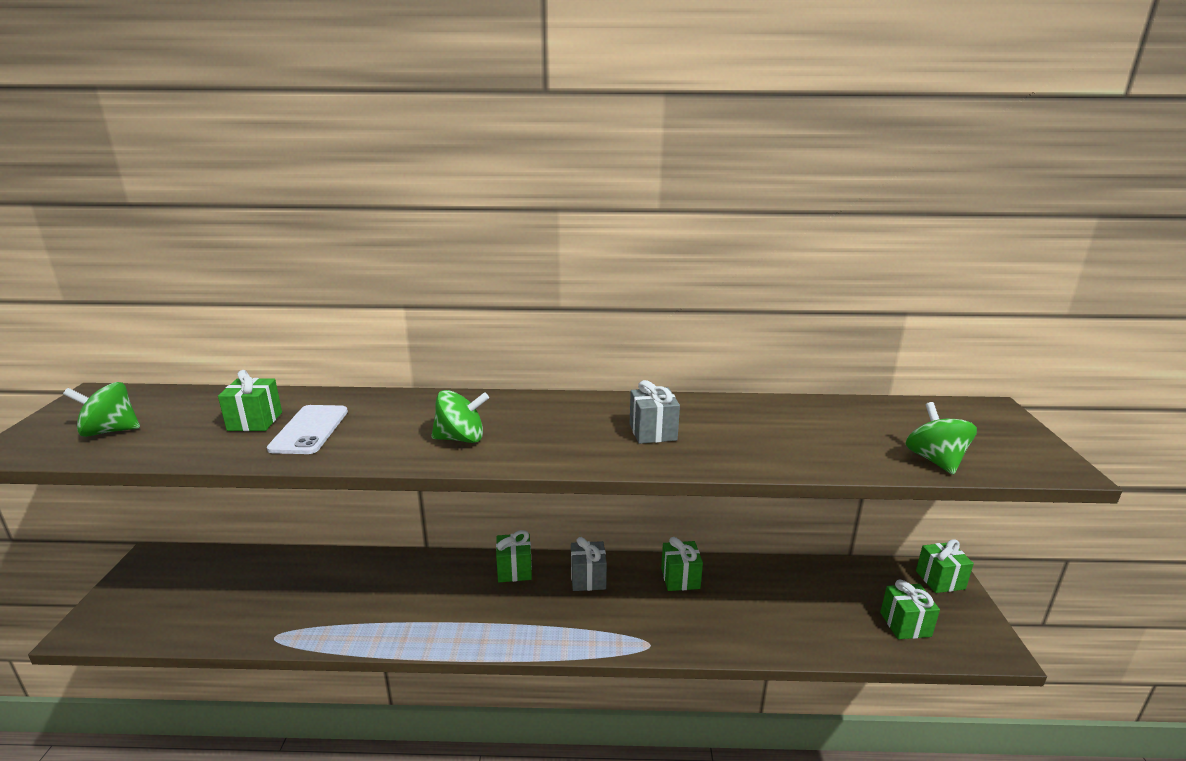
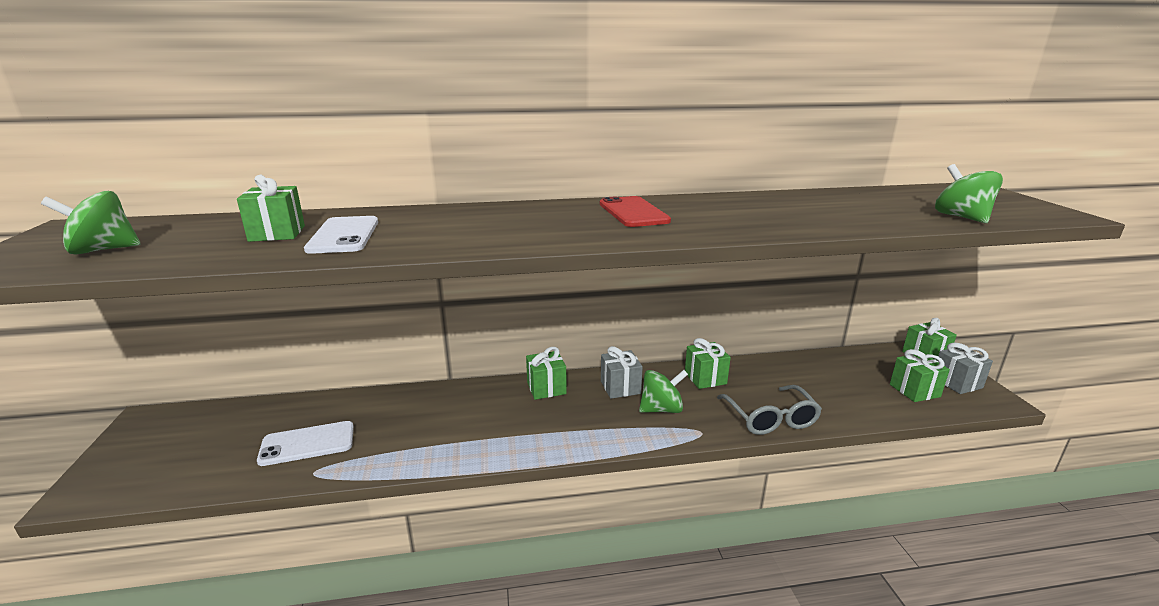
camera: 10 degrees left, 0 degrees up
green spinning top [431,390,489,443] -> green spinning top moved to [639,370,688,413]
grey gift [630,380,680,444] -> grey gift moved to [937,343,993,394]
none -> white phone [257,421,354,466]
none -> red phone [600,196,671,227]
none -> grey glasses [717,385,822,435]

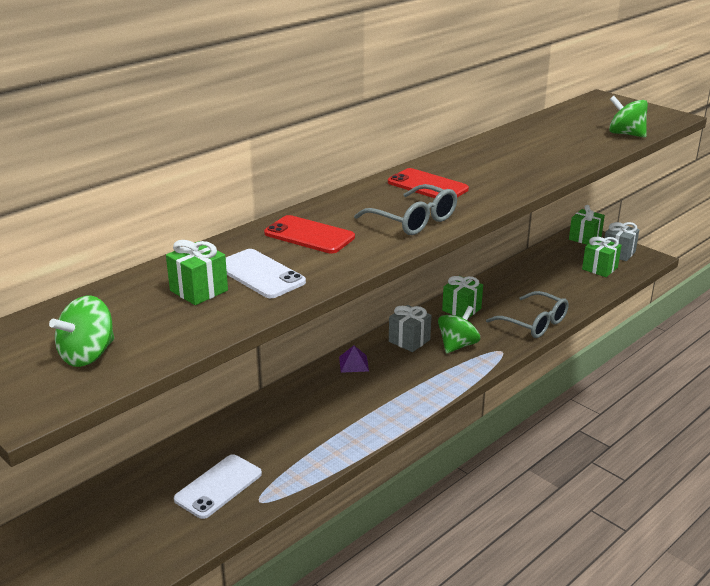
camera: 35 degrees left, 5 degrees up
green gift [526,347,567,400] -> purple pyramid [339,346,369,373]
none -> red phone [264,215,355,254]
none -> grey glasses [354,184,457,235]

